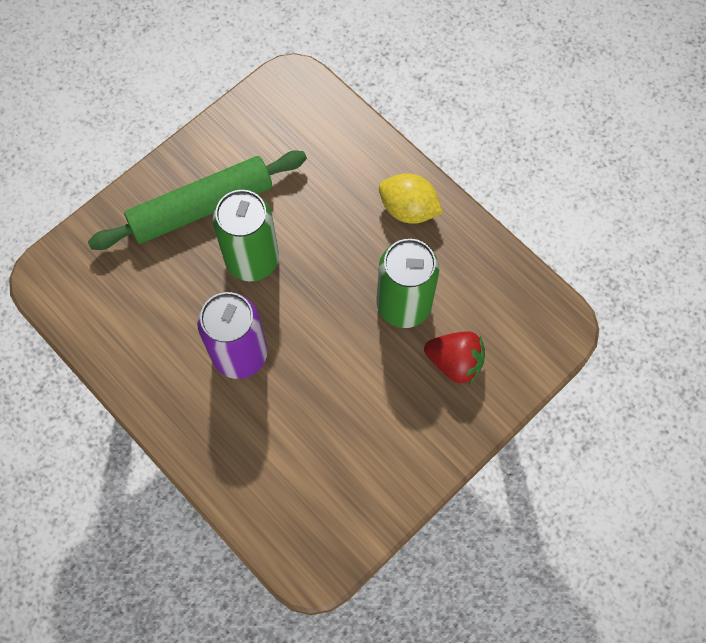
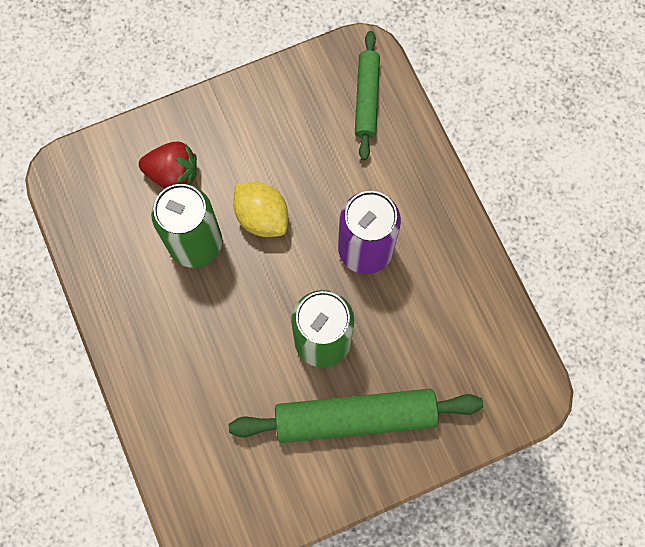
camera: 160 degrees left, 5 degrees up
yellow lemon [379,173,443,224] -> yellow lemon moved to [233,182,288,237]
red strawberry [424,331,485,385] -> red strawberry turned 150 degrees clockwise [139,142,197,189]
none -> green rolling pin [355,31,380,160]

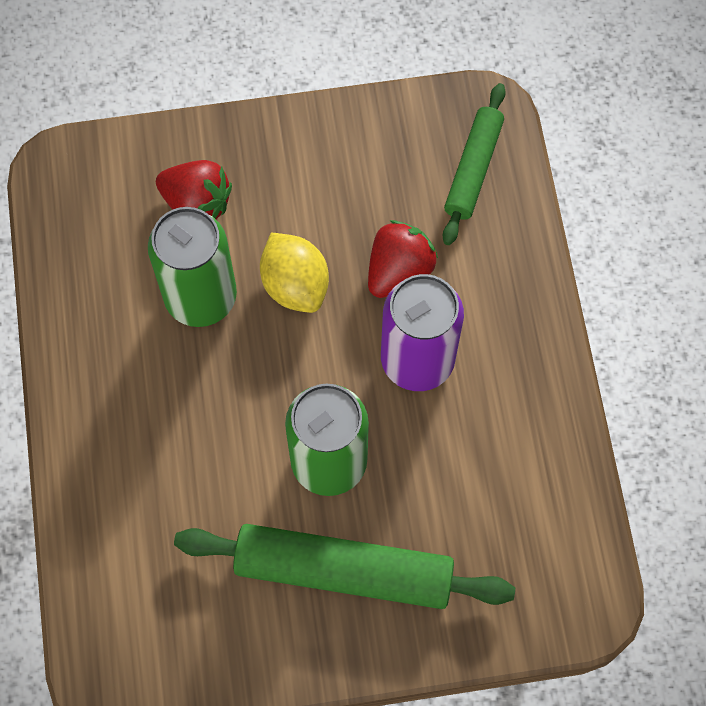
camera: 15 degrees right, 5 degrees down
none -> red strawberry [368,220,438,298]

